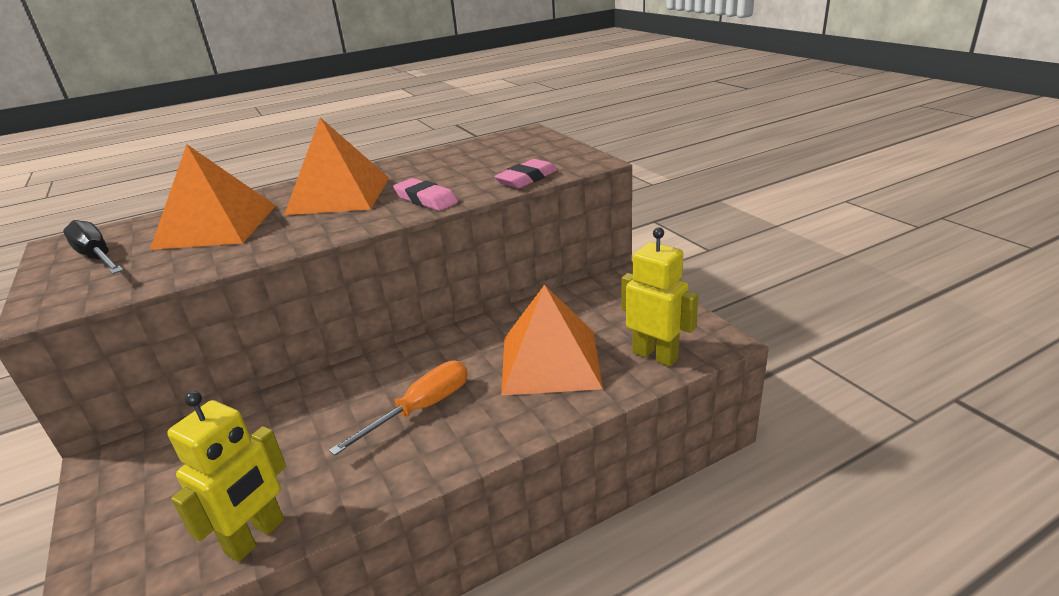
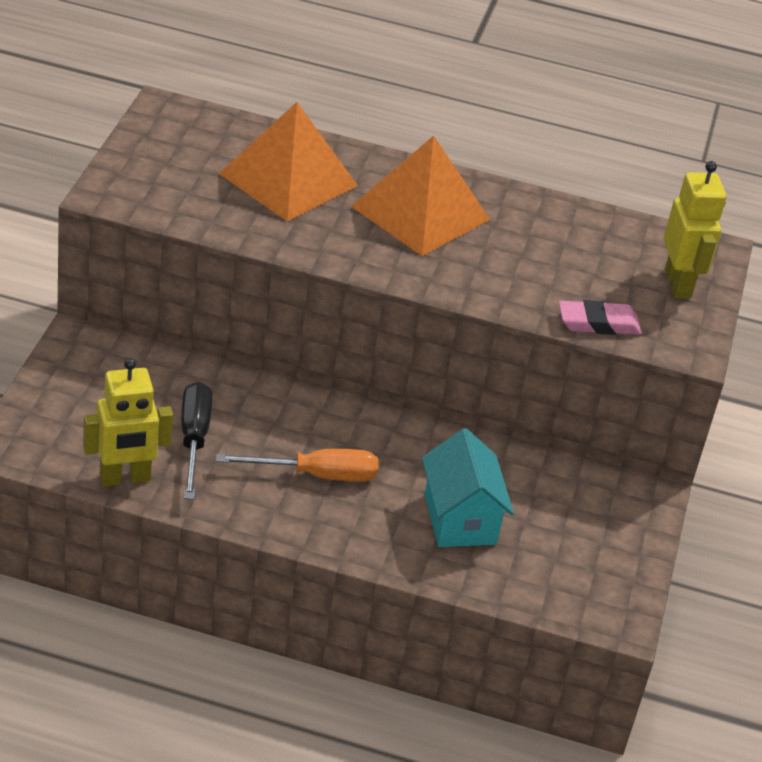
camera: 35 degrees right, 10 degrees up
black screwdriver [63,220,123,274] -> black screwdriver moved to [181,382,212,500]
pink eraser [393,178,458,211] -> none
orange pyramid [501,285,603,396] -> turquoise house [422,428,514,547]
yellow robot [622,227,699,367] -> yellow robot moved to [664,161,726,299]

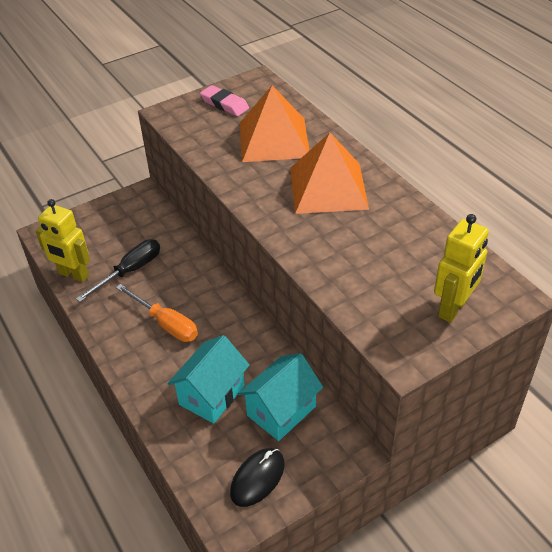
camera: 50 degrees right, 5 degrees up
pink eraser [558,300,642,335] -> pink eraser moved to [200,85,249,116]
none -> black mouse [230,448,285,507]
none -> turquoise house [238,353,323,441]

